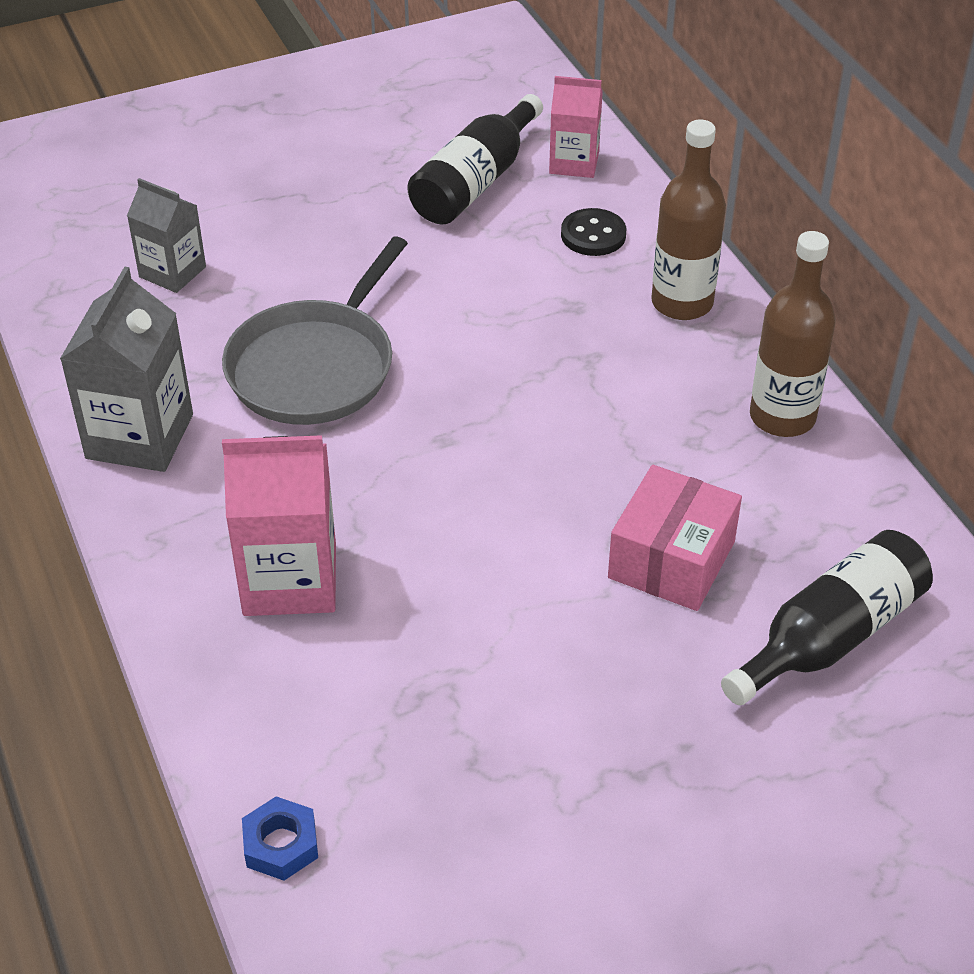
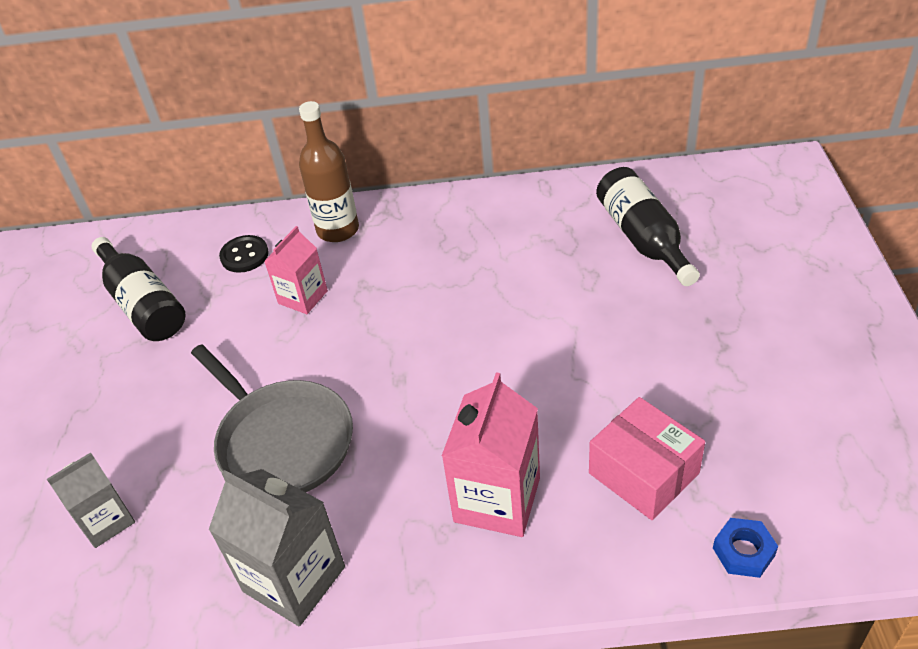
camera: 65 degrees left, 0 degrees up
pink carton [549,76,603,178] -> pink carton moved to [264,226,328,314]
pink box [608,465,742,611] -> pink box moved to [589,397,705,520]
brown bottle [750,231,836,437] -> none

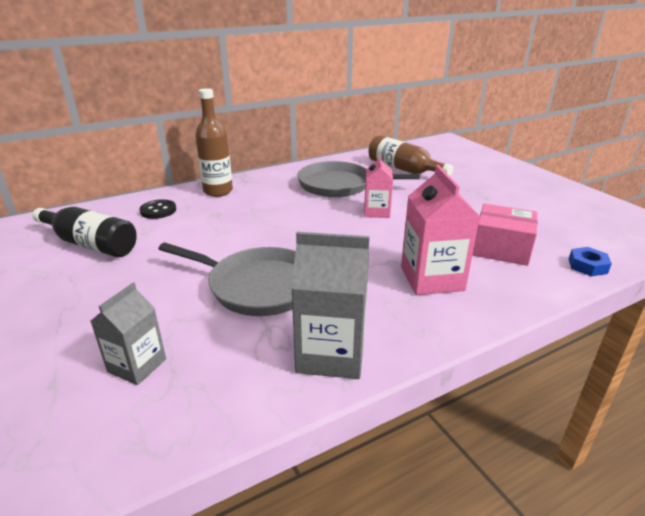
camera: 30 degrees left, 15 degrees down
pink carton [264,226,328,314] -> pink carton moved to [364,155,393,218]
black bottle [596,167,700,286] -> brown bottle [368,135,453,176]
none -> grey pan [297,161,420,197]

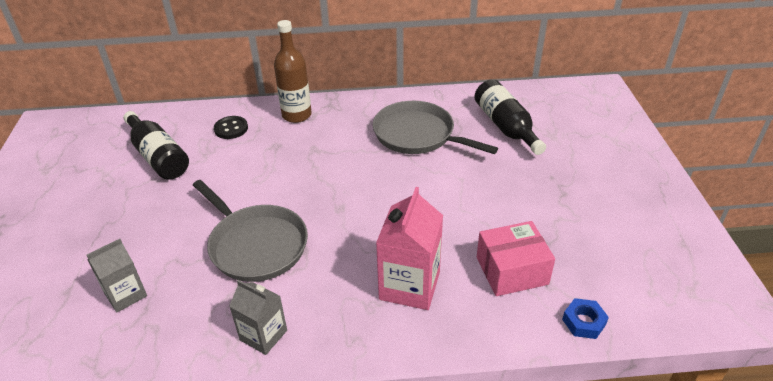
camera: 25 degrees right, 10 degrees up
grey carton [291,232,369,379] -> grey carton [229,280,287,355], size x0.63
pink carton [364,155,393,218] -> none
brown bottle [368,135,453,176] -> black bottle [475,79,546,155]
pink box [473,204,538,266] -> pink box turned 60 degrees counterclockwise [477,221,555,296]

